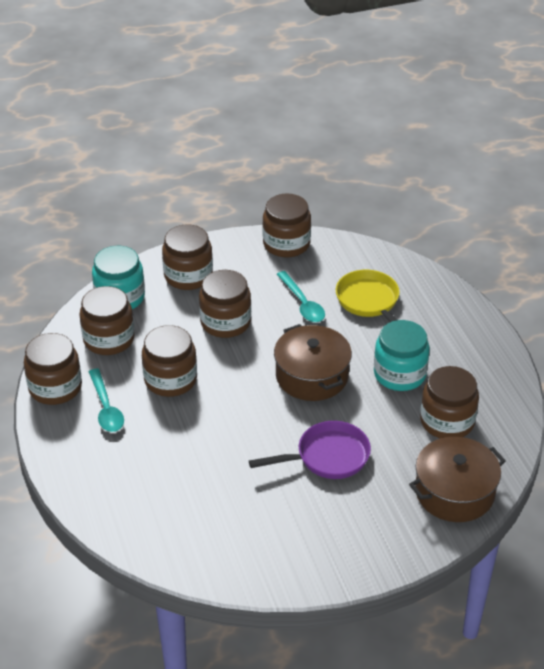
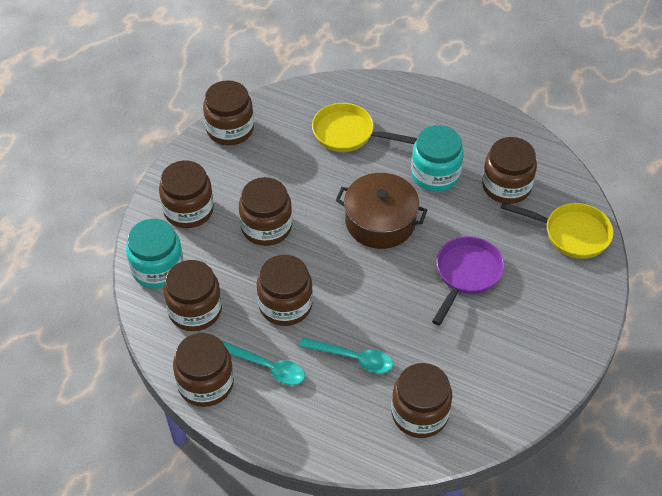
camera: 45 degrees left, 10 degrees up
turquoise spoon [277,271,325,322] -> turquoise spoon moved to [300,337,393,373]
brown pot [409,437,505,522] -> yellow pan [501,202,613,259]
none -> brown jar [391,363,452,438]

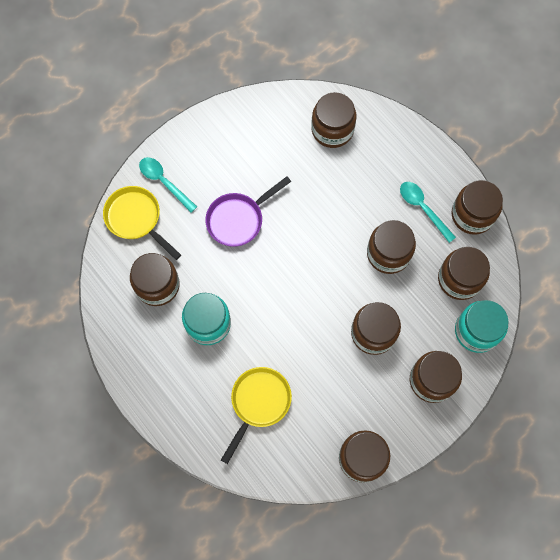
camera: 155 degrees left, 20 degrees up
turquoise spoon [300,337,393,373] -> turquoise spoon moved to [139,157,197,213]
yellow pan [312,103,417,152] -> yellow pan turned 105 degrees counterclockwise [221,367,292,464]
brown pot [336,173,427,249] -> none

